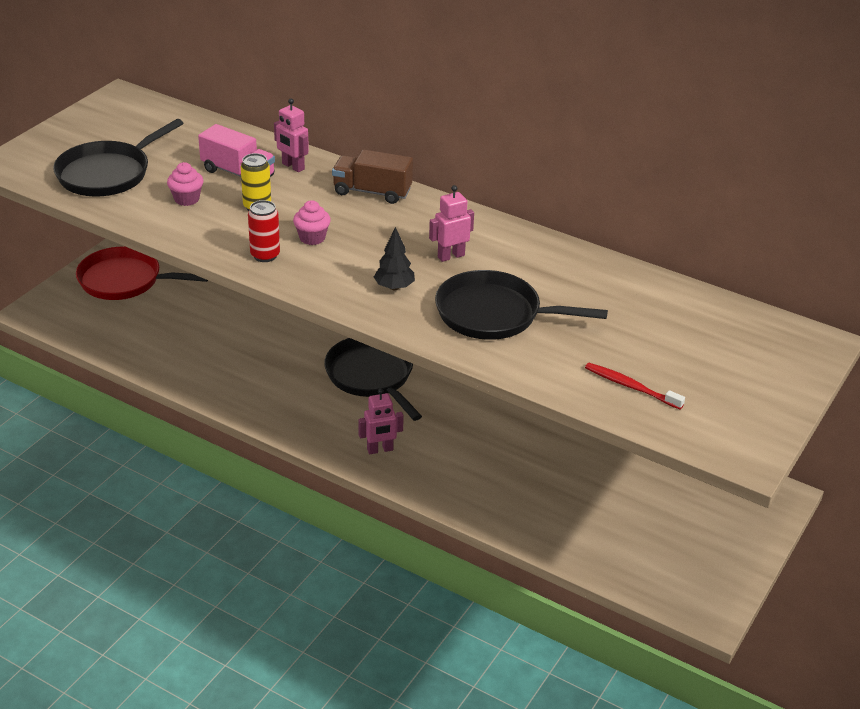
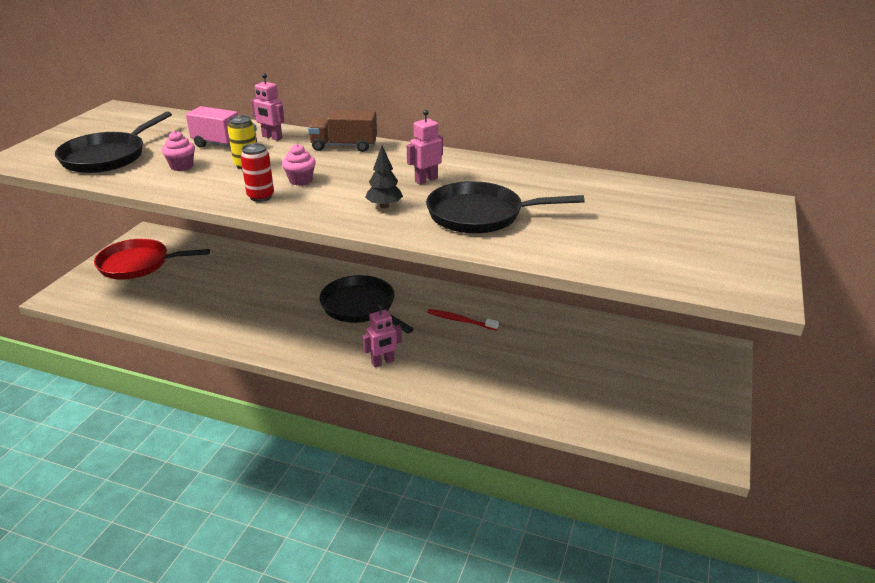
camera: 10 degrees left, 5 degrees down
red toothbrush [585,363,685,409] -> red toothbrush moved to [427,309,499,331]

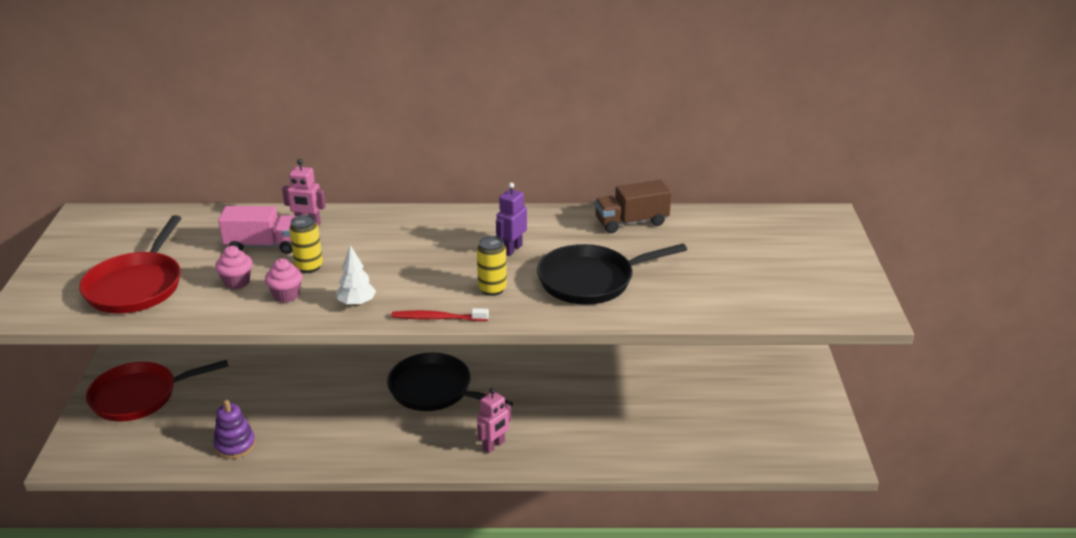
camera: 20 degrees left, 0 degrees up
black pan [55,111,172,173] -> red pan [79,215,181,314]
red can [241,143,274,202] -> white tree [336,245,376,306]
pink cupcake [282,144,316,186] -> pink cupcake moved to [265,259,303,303]
brown truck [308,110,377,152] -> brown truck moved to [595,180,671,233]
black tree [365,146,403,208] -> yellow can [477,236,507,296]
pink robot [407,110,443,184] -> purple robot [496,183,527,256]
red toothbrush [427,309,499,331] -> red toothbrush moved to [391,308,489,321]
none -> purple stacking toy [214,400,256,459]

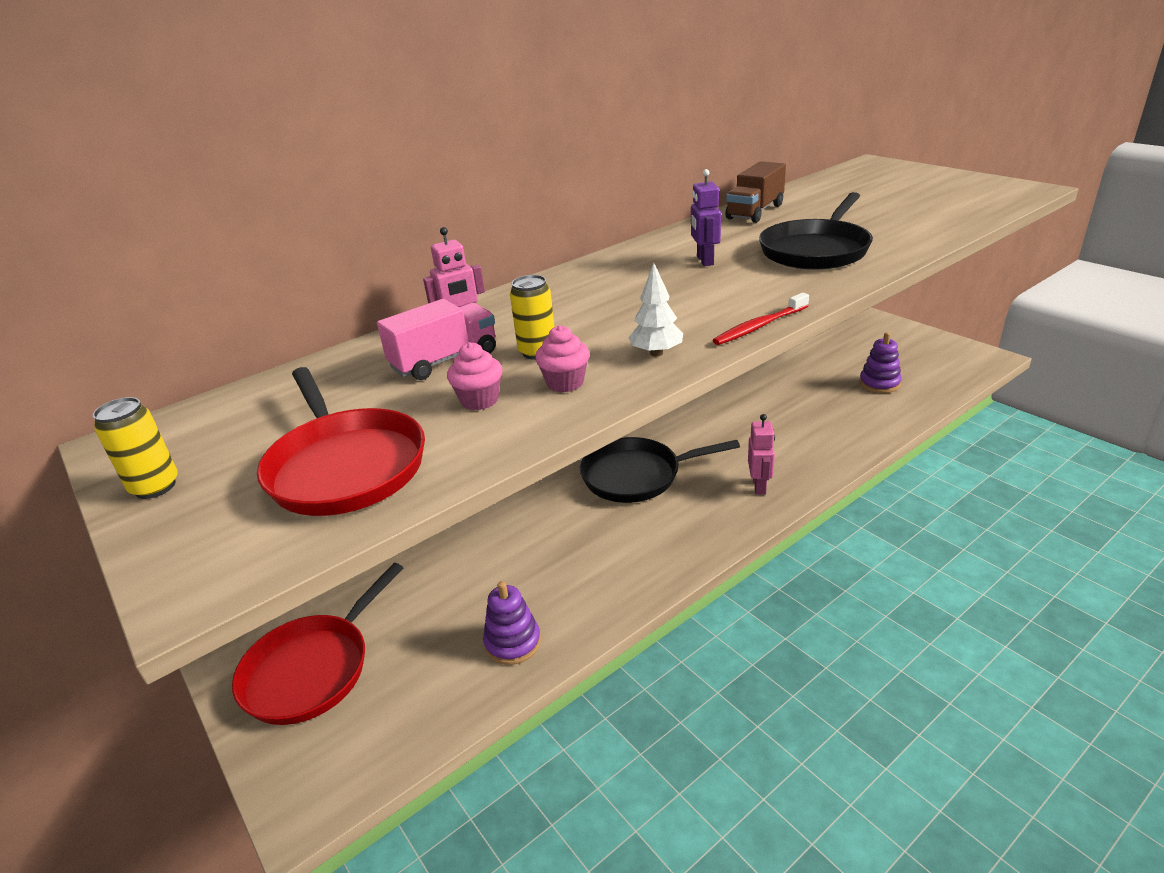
camera: 35 degrees left, 0 degrees up
yellow can [477,236,507,296] -> yellow can moved to [93,397,178,499]
none -> purple stacking toy [859,332,902,393]

